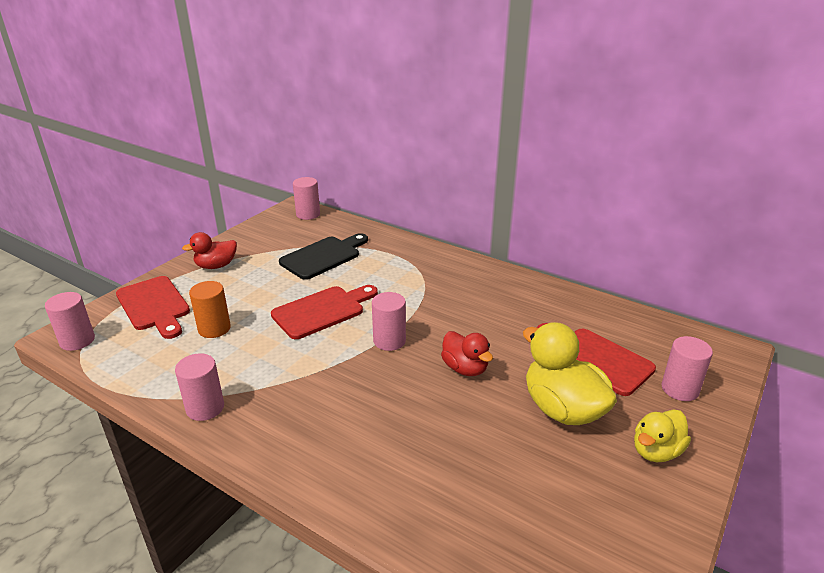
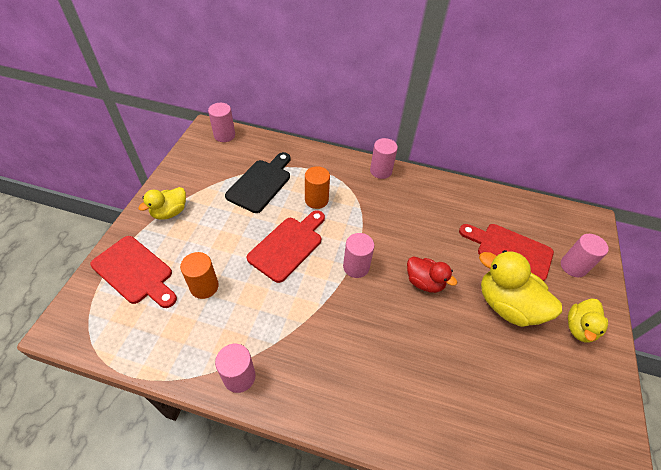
camera: 20 degrees left, 20 degrees up
pink cylinder [45,292,95,351] -> pink cylinder moved to [370,138,398,179]
red duck [182,232,237,269] -> yellow duck [138,187,186,220]
none -> orange cylinder [305,166,330,209]

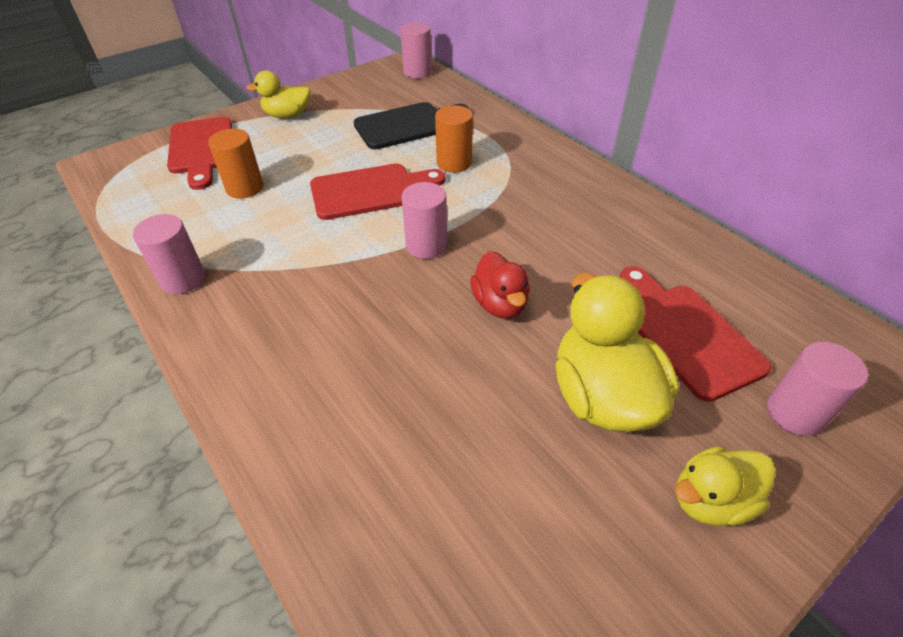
camera: 40 degrees right, 5 degrees down
pink cylinder [370,138,398,179] -> none

